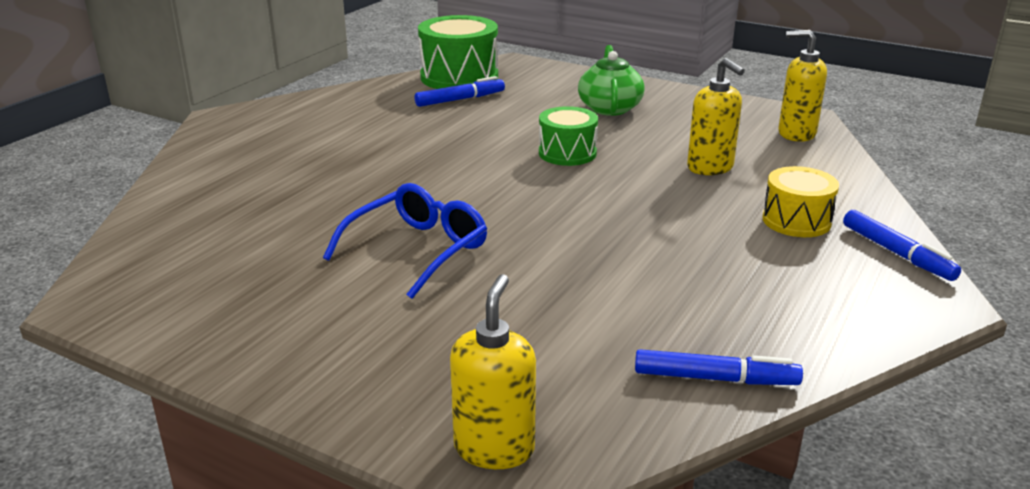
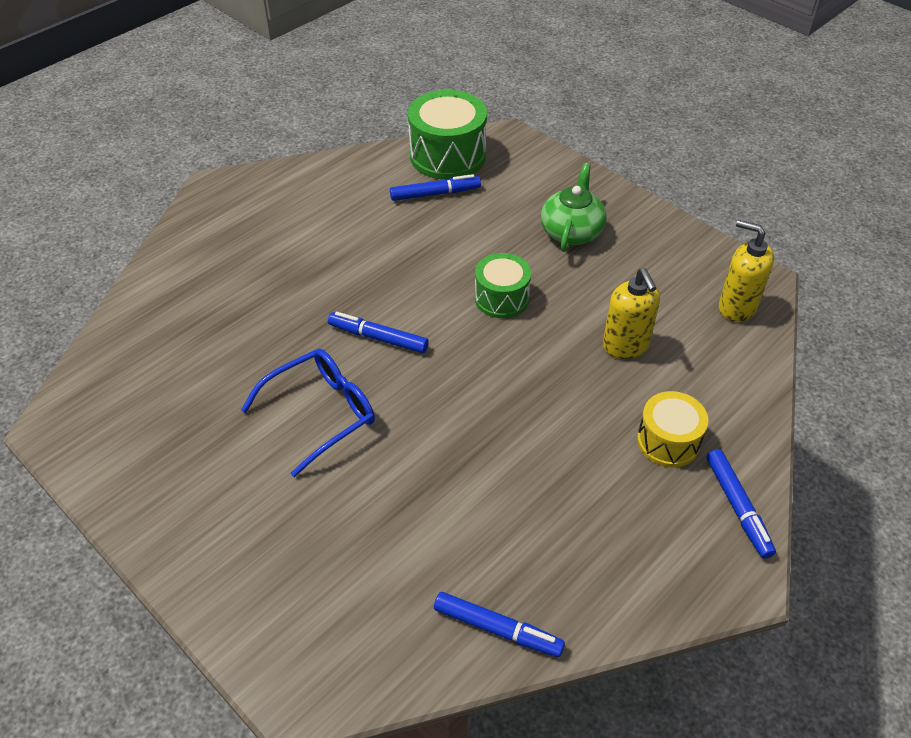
camera: 15 degrees right, 20 degrees up
yellow soap dispenser [450,274,536,469] -> none
none -> blue marker [328,312,429,353]

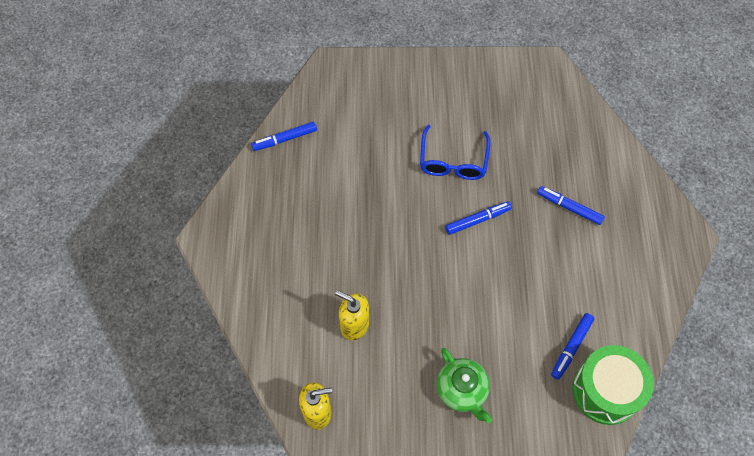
camera: 135 degrees right, 15 degrees up
green drum [475,253,531,318] -> none
yellow drum [637,391,708,467] -> none
blue marker [707,449,776,559] -> blue marker moved to [537,186,605,225]

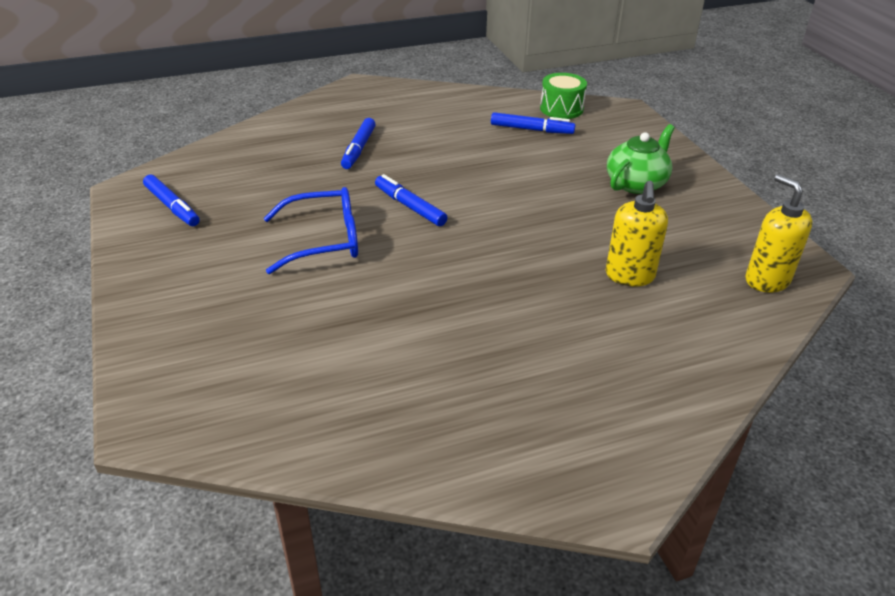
camera: 110 degrees left, 25 degrees down
blue marker [251,122,317,151] -> blue marker moved to [143,174,200,226]
green drum [572,345,654,425] -> green drum [540,73,587,119], size x0.62

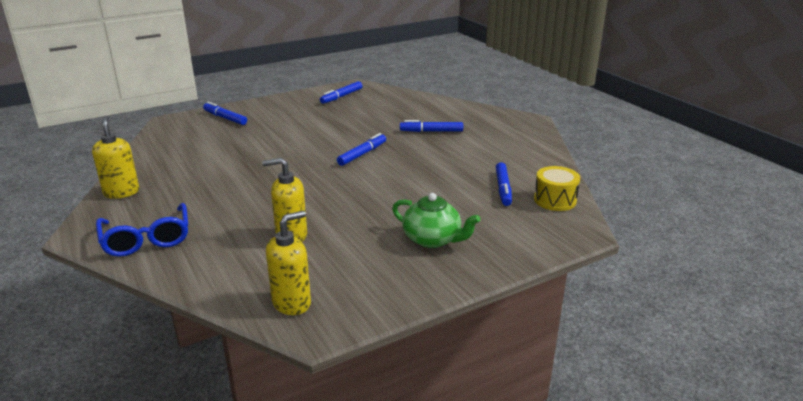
camera: 80 degrees right, 10 degrees down
blue glasses [263,187,358,274] -> blue glasses moved to [96,203,188,257]
green drum [540,73,587,119] -> yellow drum [534,166,580,211]
none -> yellow soap dispenser [92,116,139,199]
none -> blue marker [203,102,247,125]

